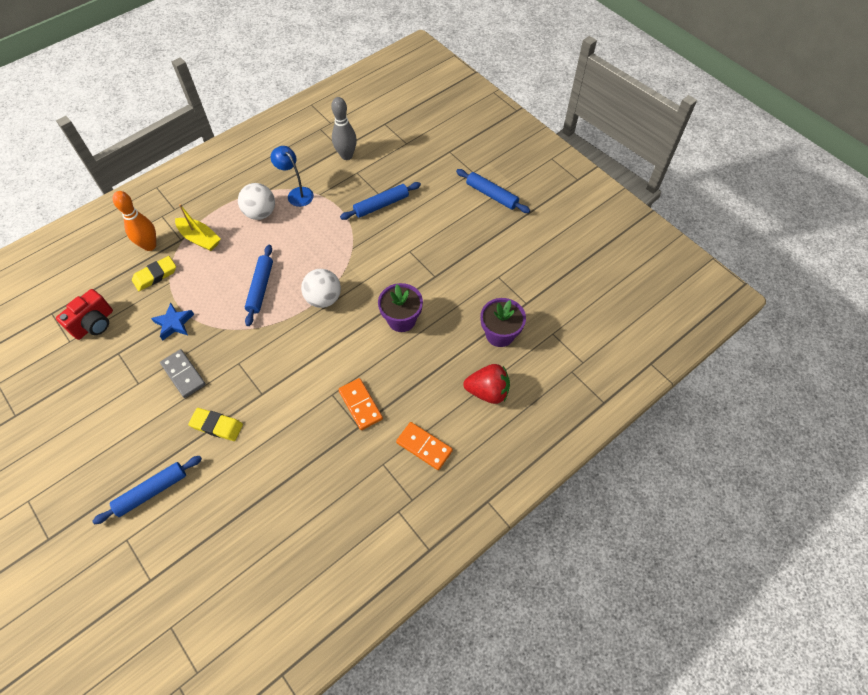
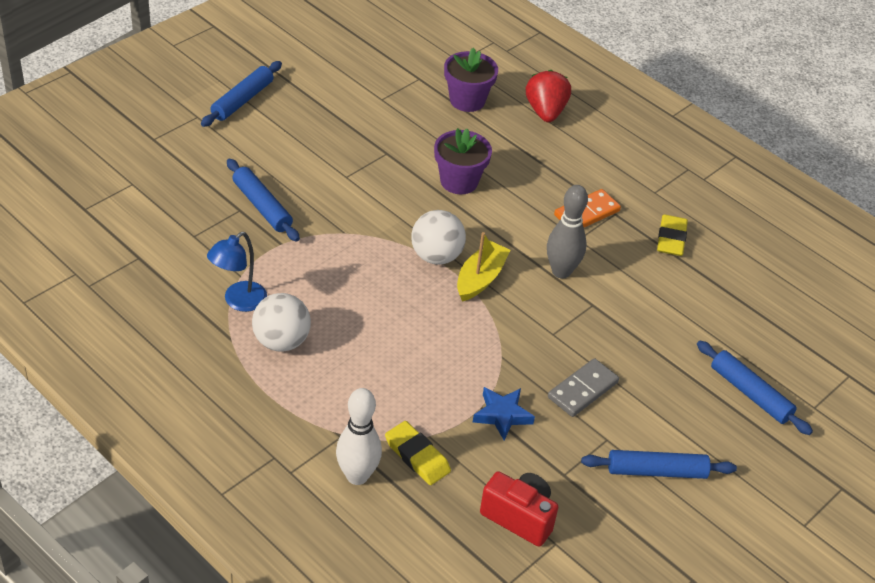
camera: 100 degrees left, 15 degrees down
orange bowling pin [113,191,156,251] -> white bowling pin [336,388,382,485]
yellow boat [175,204,221,251] -> yellow boat moved to [457,232,511,302]
yellow eraser [188,408,243,441] -> yellow eraser moved to [657,214,688,256]
blue rolling pin [245,245,273,326] -> blue rolling pin moved to [581,450,737,479]
grey bowling pin [331,97,357,160] -> grey bowling pin moved to [547,185,588,279]
orange domino [396,422,453,470] -> none

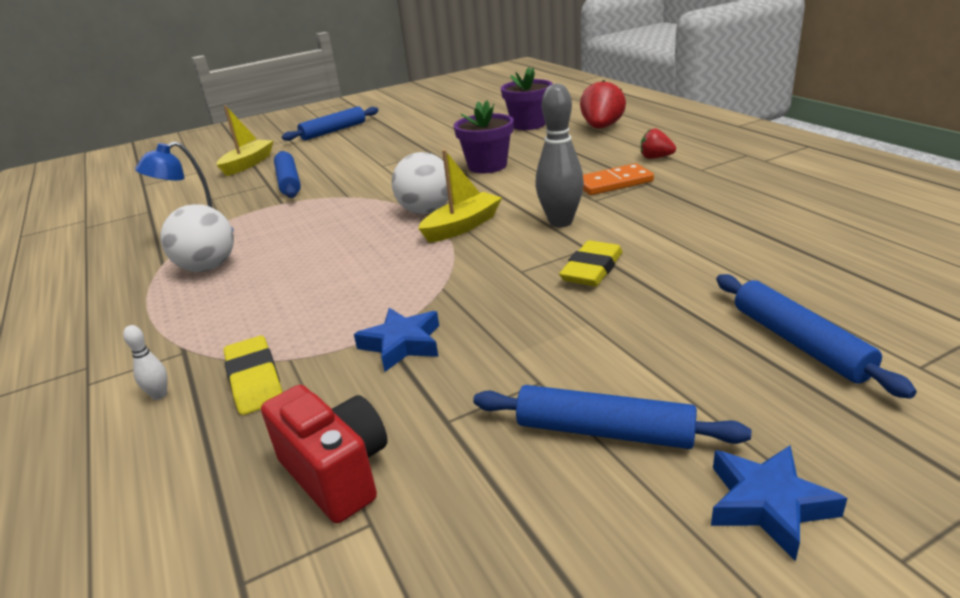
camera: 25 degrees right, 15 degrees down
white bowling pin [336,388,382,485] -> white bowling pin [123,325,167,400], size x0.44
grey domino [548,358,619,417] -> none
yellow eraser [657,214,688,256] -> yellow eraser moved to [559,240,623,286]
none -> yellow boat [217,105,274,176]
none -> red strawberry [641,129,676,159]
none -> blue star [711,445,848,562]

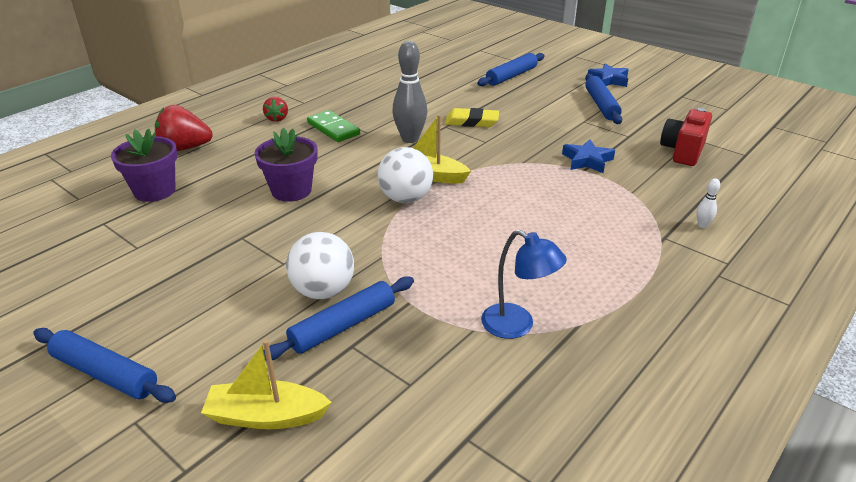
camera: 115 degrees left, 5 degrees up
white ball [161,204,234,272] -> white ball moved to [286,232,354,299]
yellow eraser [224,336,283,415] -> none
orange domino [583,163,654,195] -> green domino [307,110,360,142]

